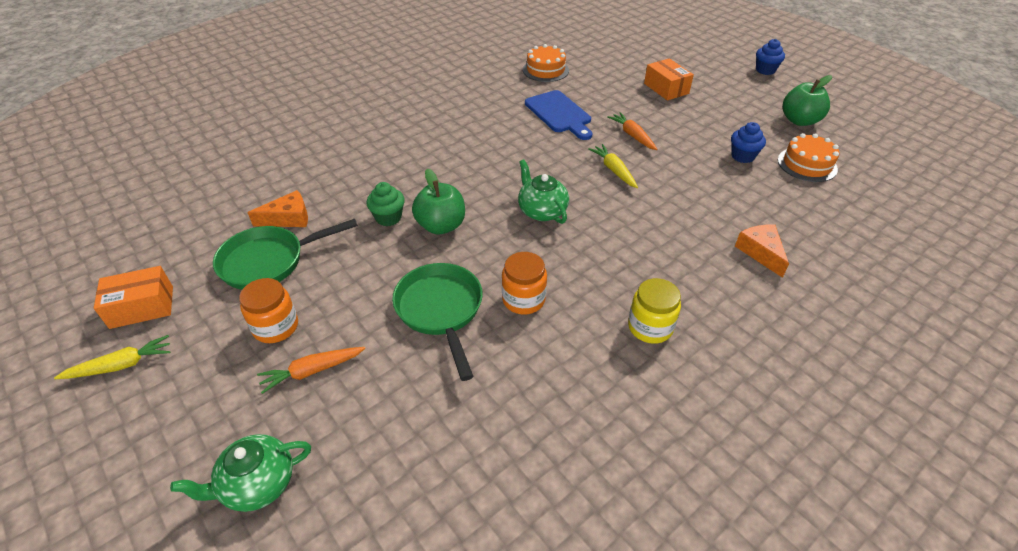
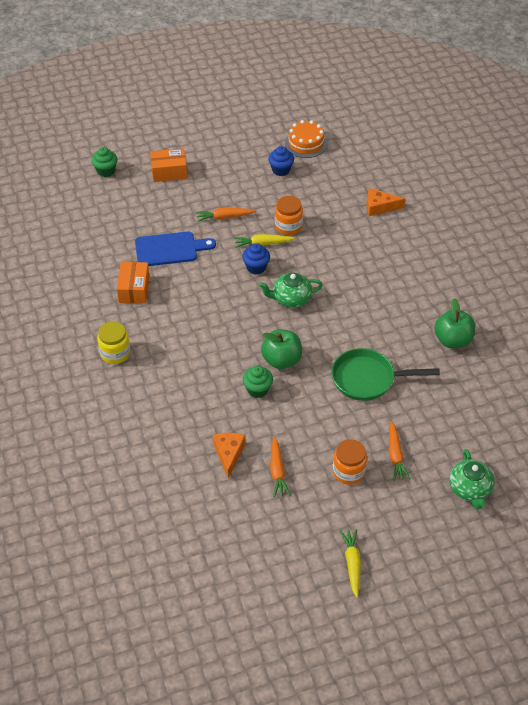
camera: 70 degrees left, 5 degrees up
orange box [94,266,173,329] -> orange box moved to [117,262,149,304]
green pan [213,219,358,290] -> orange carrot [270,436,291,497]
orange jar [502,252,547,315] -> orange jar moved to [275,196,303,235]
orange cake [523,44,569,82] -> none
yellow jar [628,278,681,344] -> yellow jar moved to [97,321,130,364]
blue cupcake [756,39,785,75] -> blue cupcake moved to [242,243,270,275]
green apple [783,75,832,126] -> green apple moved to [434,298,475,349]
none -> green cupcake [92,147,118,177]

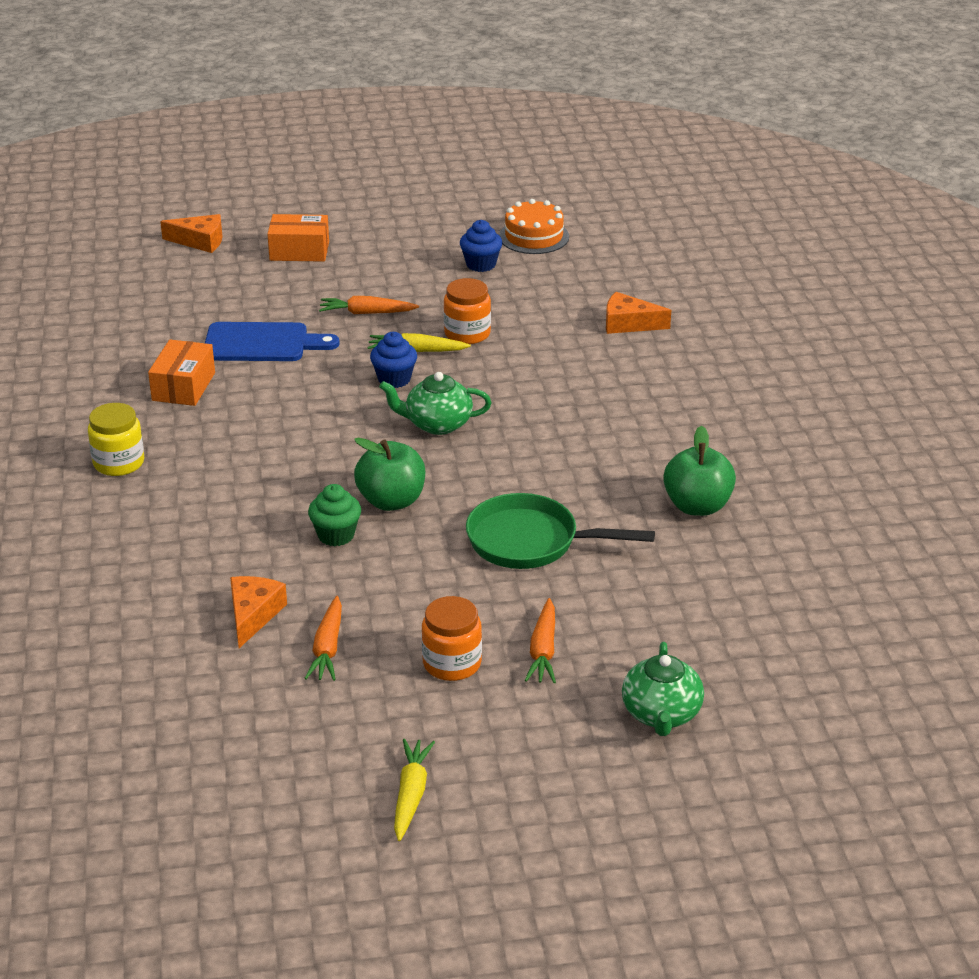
camera: 10 degrees right, 15 degrees down
green cupcake [92,147,118,177] -> orange cheese [160,214,223,253]

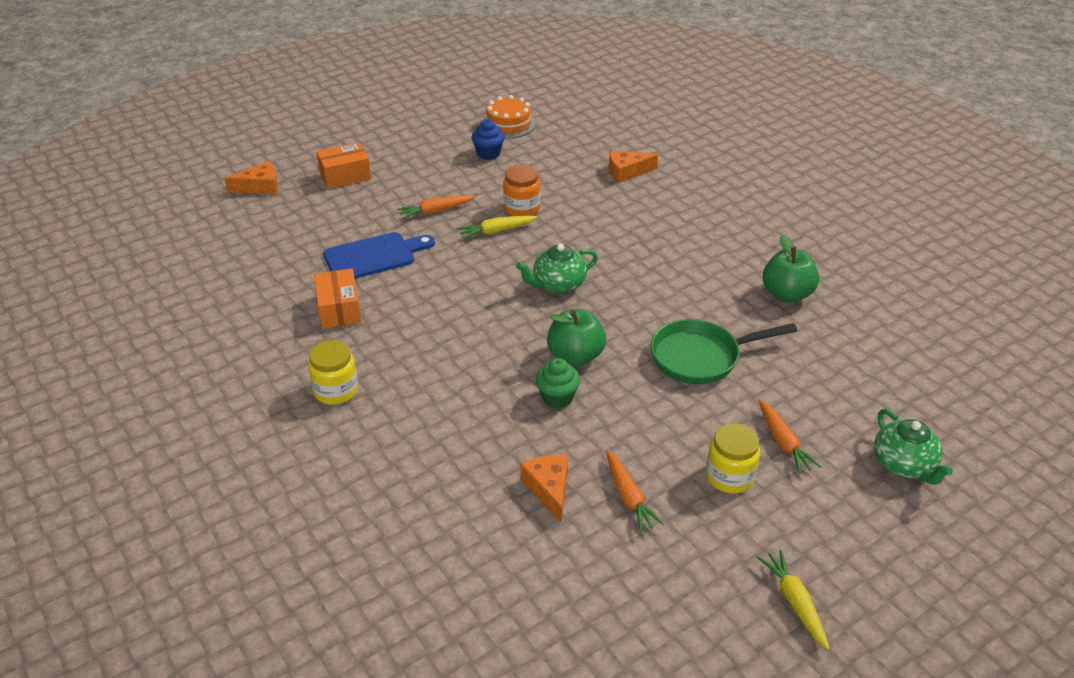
camera: 25 degrees left, 5 degrees up
blue cupcake [370,332,417,388] -> none
orange jar [422,596,482,681] -> yellow jar [706,423,760,494]

